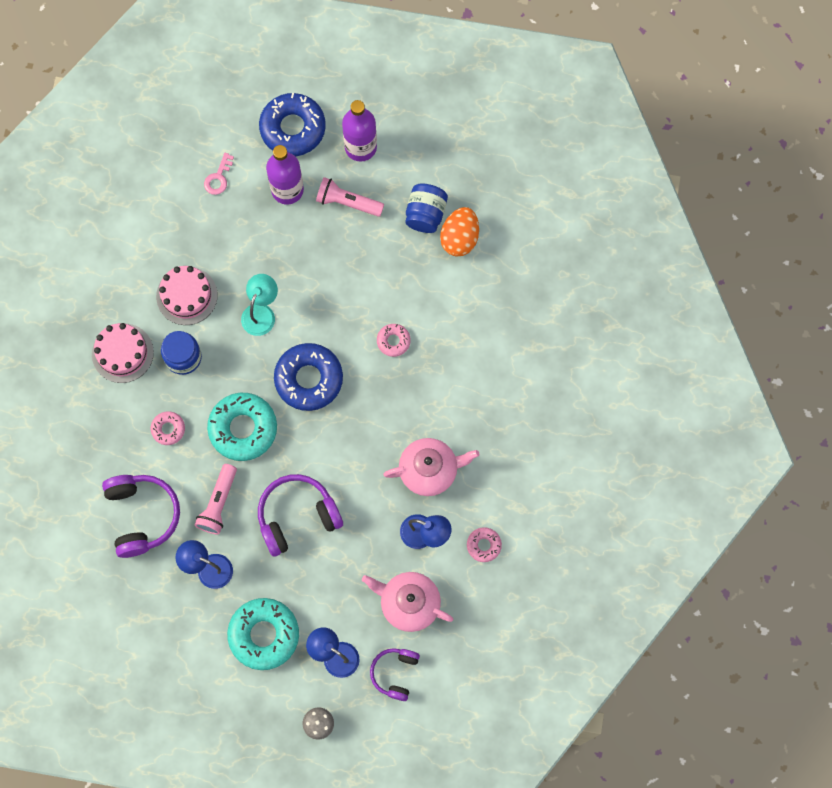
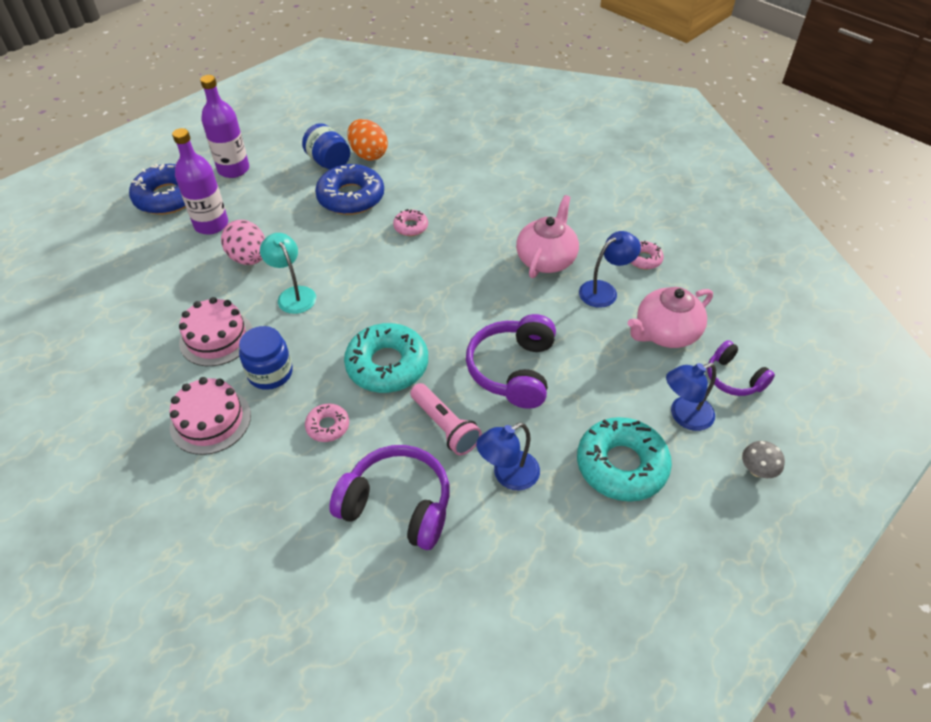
camera: 55 degrees left, 25 degrees down
pink key [204,153,234,195] -> none
blue donut [274,343,343,411] -> blue donut moved to [315,164,384,215]
pink flashlight [316,177,384,217] -> none
none -> pink egg [221,220,265,265]

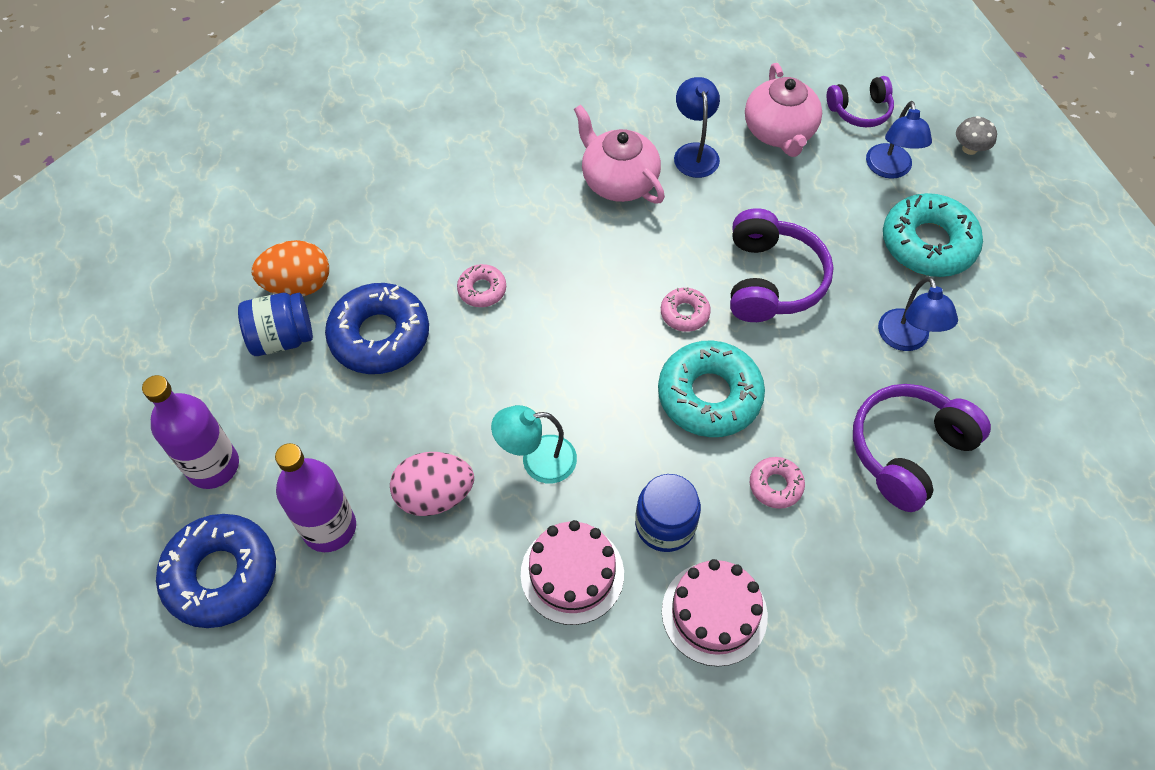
camera: 65 degrees left, 10 degrees up
pink flashlight [410,383,482,455] -> none
purple headphones [466,314,556,409] -> purple headphones turned 120 degrees counterclockwise [730,208,834,322]
pink donut [631,241,664,269] -> pink donut moved to [661,287,711,332]

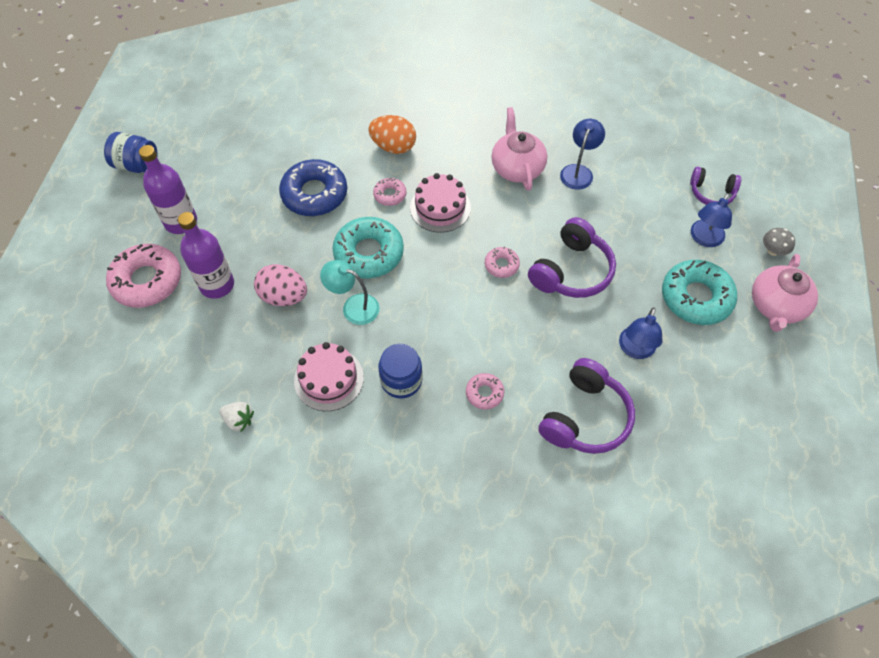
camera: 30 degrees right, 0 degrees up
blue donut [156,514,276,628] -> pink donut [106,244,181,308]
blue jar [238,293,313,356] -> blue jar moved to [104,132,158,173]
orange egg [252,240,329,296] -> orange egg moved to [368,115,416,154]
turquoise donut [658,340,765,437] -> turquoise donut moved to [332,217,404,278]
pink cake [662,559,768,667] -> pink cake moved to [410,173,471,233]
pink teapot [745,63,822,157] -> pink teapot moved to [752,254,818,332]
purple headphones [853,384,991,512] -> purple headphones turned 135 degrees clockwise [538,358,635,454]
none -> white strawberry [220,402,254,433]

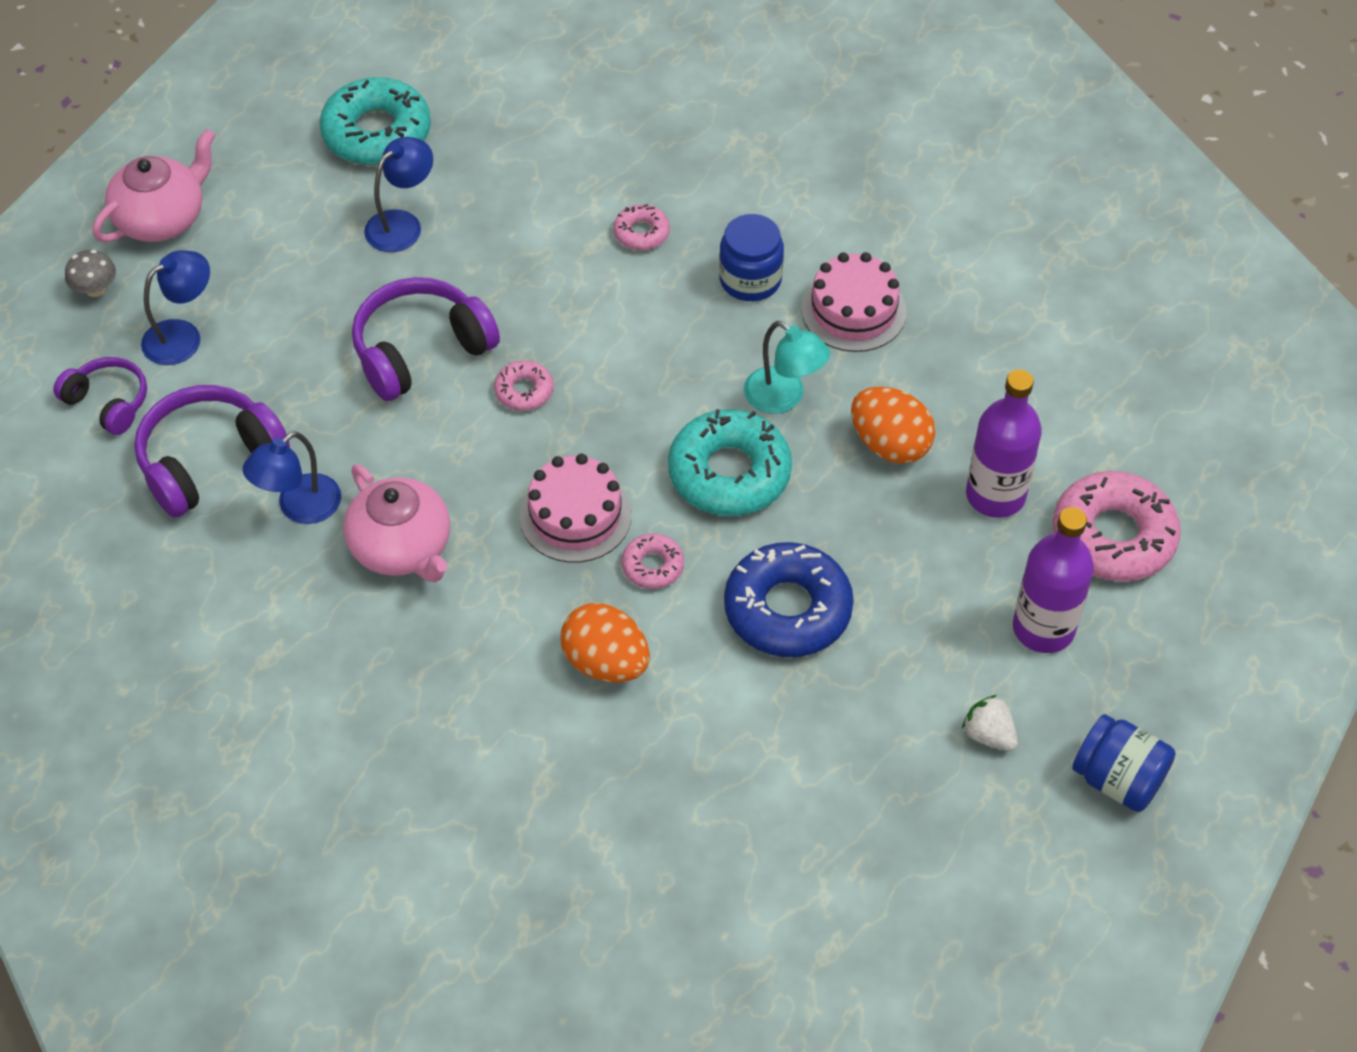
camera: 160 degrees left, 5 degrees down
white strawberry [220,402,254,433] -> white strawberry moved to [962,695,1018,751]
pink egg [254,264,307,306] -> orange egg [851,387,935,464]
pink teapot [491,107,547,191] -> pink teapot turned 45 degrees counterclockwise [344,464,450,582]
purple headphones [538,358,635,454] -> purple headphones moved to [134,385,290,518]
turquoise donut [662,260,737,325] -> turquoise donut moved to [319,77,431,165]

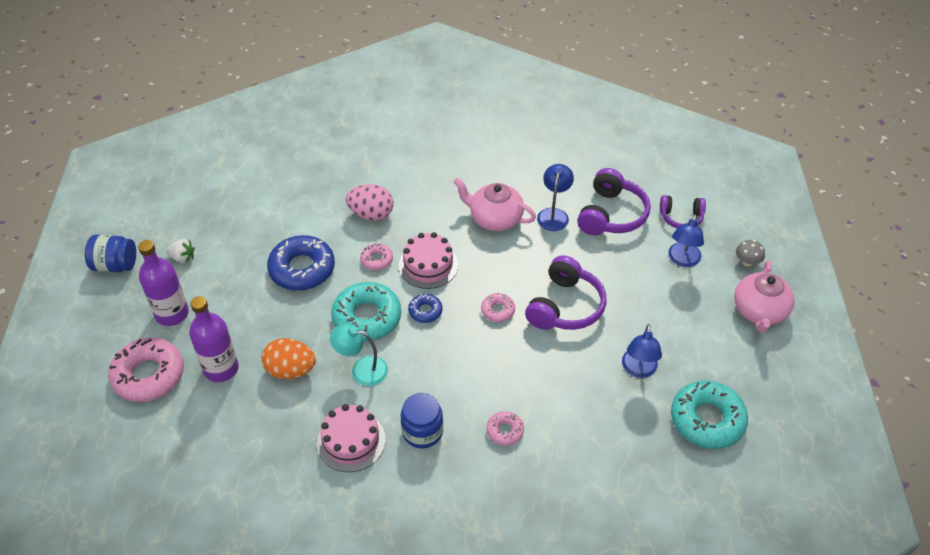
camera: 150 degrees right, 5 degrees down
orange egg [560,603,650,683] -> pink egg [346,184,393,221]
none -> blue donut [408,294,442,323]

